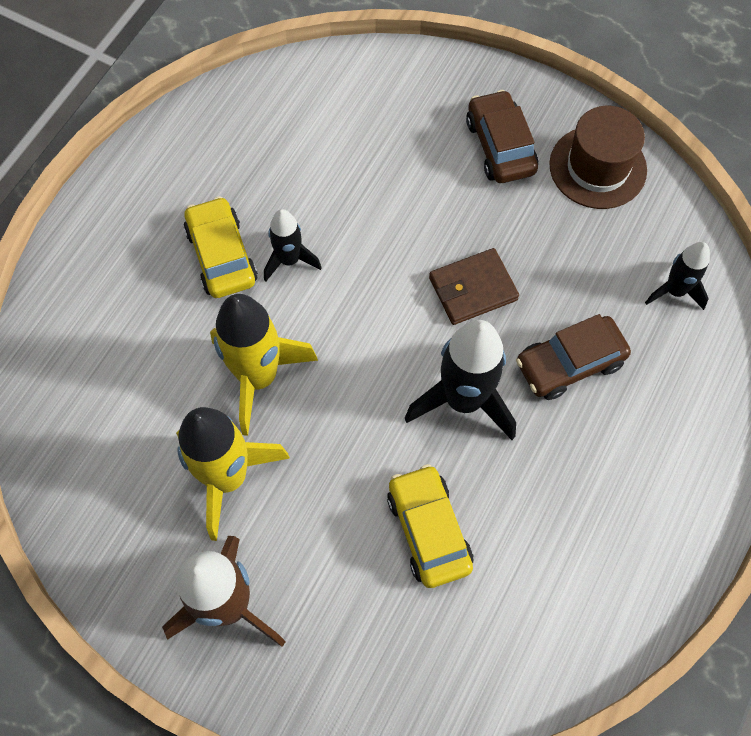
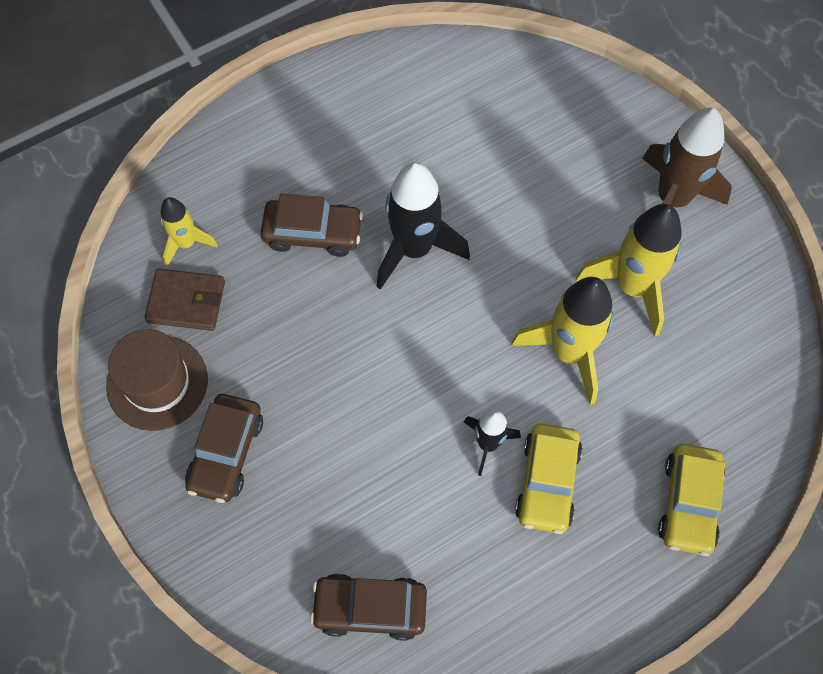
camera: 150 degrees left, 0 degrees up
yellow car [387,464,473,588] -> yellow car moved to [658,444,725,556]
brown wallet [429,248,519,325] -> brown wallet moved to [144,269,225,331]
black rocket [645,242,710,310] -> yellow rocket [161,197,218,267]
none -> brown car [310,574,427,641]

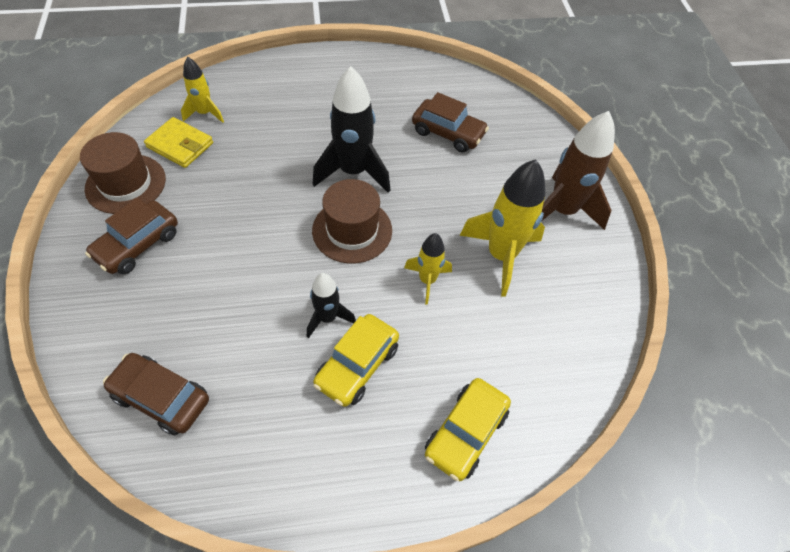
camera: 20 degrees right, 10 degrees down
brown wallet [144,269,225,331] -> yellow wallet [144,117,213,168]
brown car [261,193,363,257] -> brown car moved to [412,92,489,152]
yellow rocket [511,277,614,405] -> yellow rocket [404,233,452,305], size x0.56
none -> brown hat [312,179,392,264]

